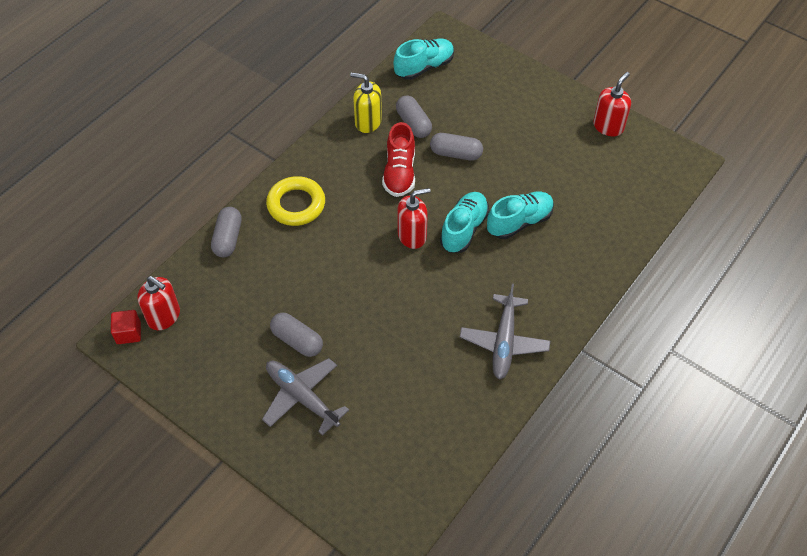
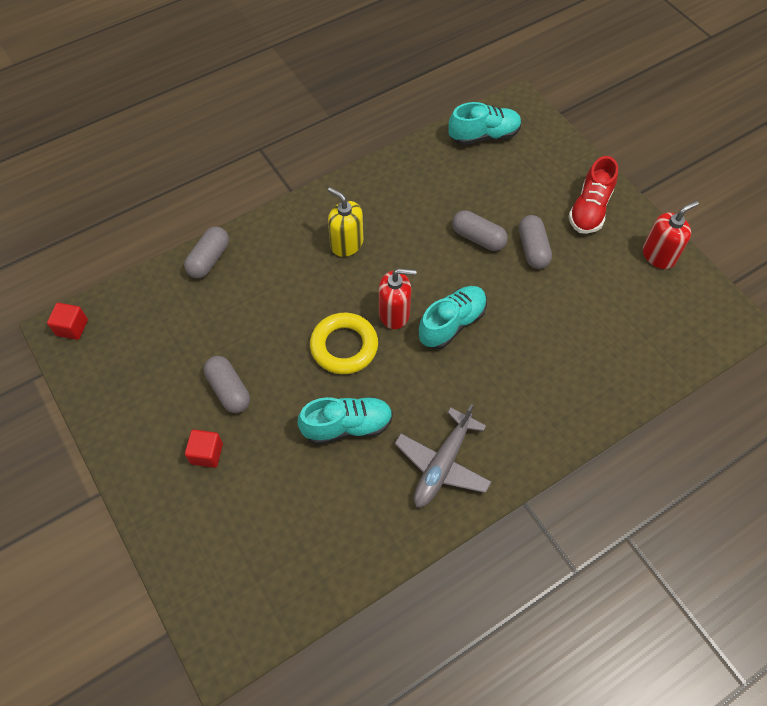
camera: 20 degrees right, 5 degrees up
red soap dispenser [137,276,180,330] -> none
grey plane [262,358,349,436] -> red cube [185,430,223,468]
yellow ring [266,176,325,226] -> yellow ring moved to [310,313,378,374]
yellow soap dispenser [350,72,382,133] -> yellow soap dispenser moved to [328,187,363,257]
red shoe [382,122,415,197] -> red shoe moved to [568,156,618,234]
grey capsule [396,95,432,138] -> grey capsule moved to [519,215,552,269]
turquoise shoe [487,192,554,239] -> turquoise shoe moved to [297,397,393,445]

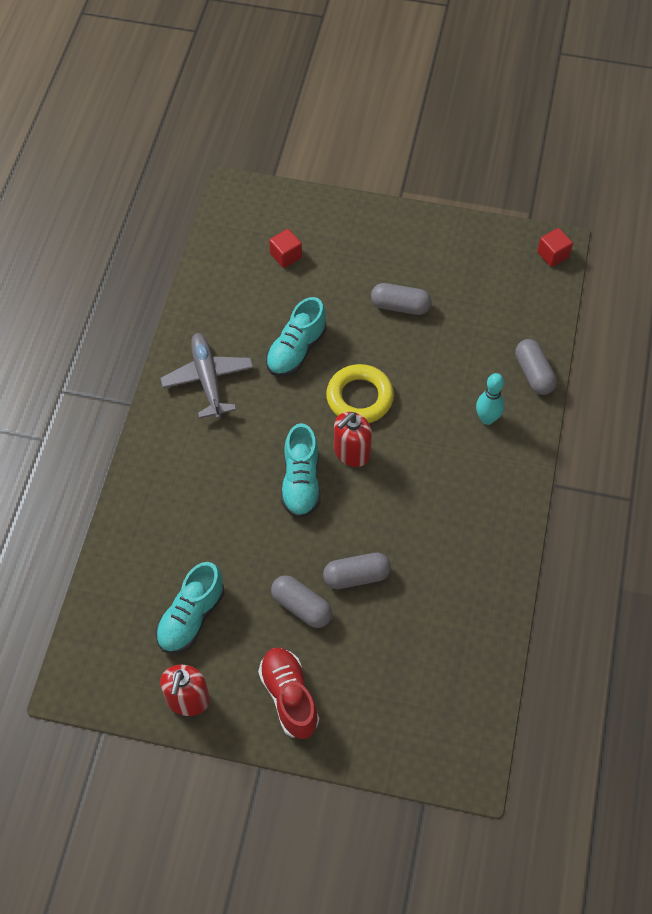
camera: 135 degrees right, 0 degrees up
red cube [185,430,223,468] -> red cube moved to [269,229,302,268]
yellow soap dispenser [328,187,363,257] -> none
turquoise shoe [448,102,522,145] -> turquoise shoe moved to [156,562,225,653]
none -> turquoise bowling pin [476,373,504,425]

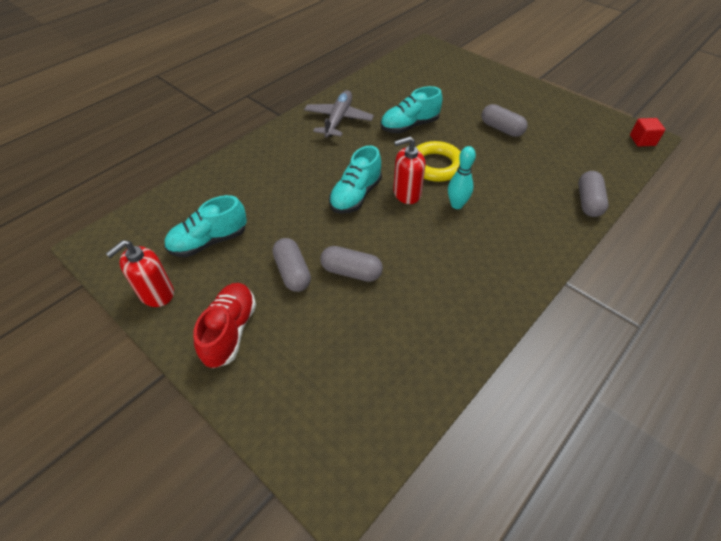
camera: 30 degrees right, 10 degrees down
red cube [269,229,302,268] -> none
turquoise bowling pin [476,373,504,425] -> turquoise bowling pin moved to [448,146,476,209]

